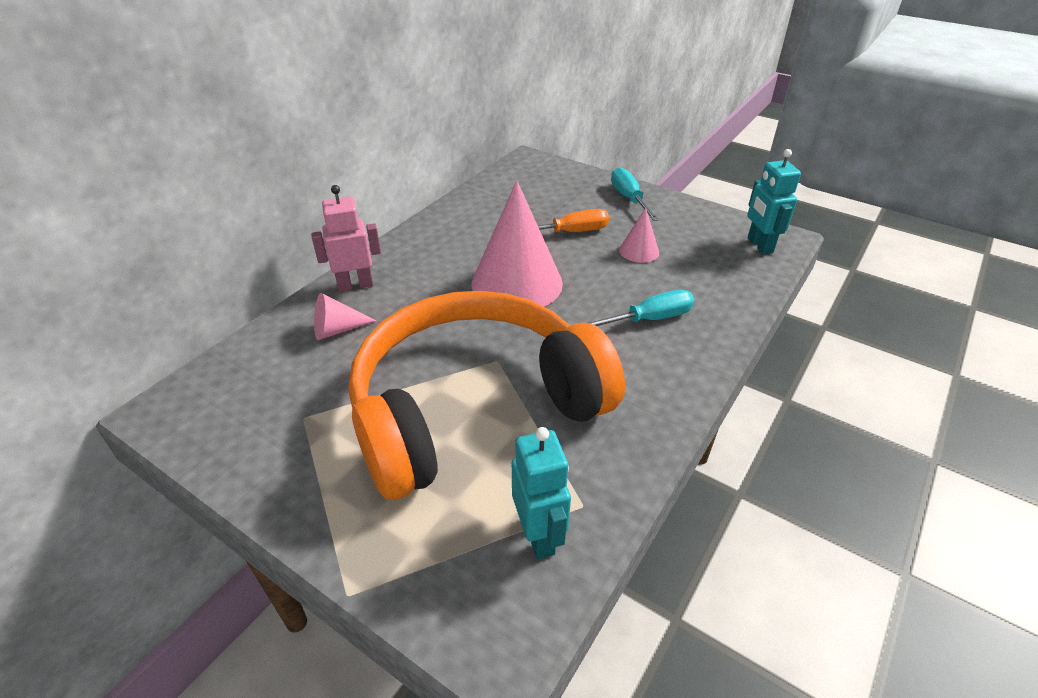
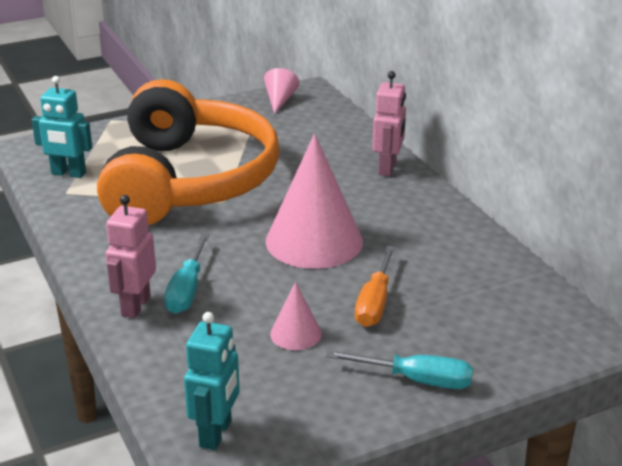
camera: 120 degrees right, 10 degrees down
pink cone [314,293,377,340] -> pink cone moved to [264,68,300,114]
turquoise robot [747,149,801,255] -> turquoise robot turned 90 degrees clockwise [184,312,240,450]
none -> pink robot [106,195,156,318]

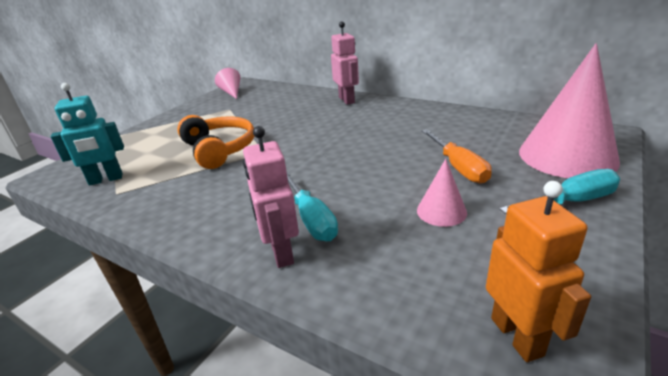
camera: 30 degrees left, 0 degrees up
orange headphones [97,79,280,225] -> orange headphones [177,115,254,169], size x0.49
turquoise robot [184,312,240,450] -> orange robot [486,181,591,362]
pink cone [266,134,363,269] -> pink cone moved to [519,43,620,178]

